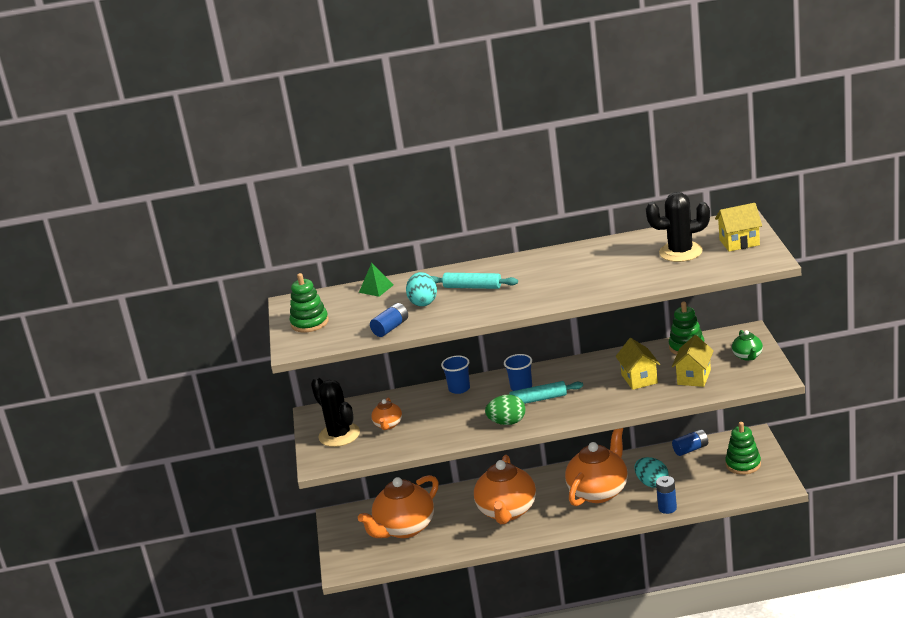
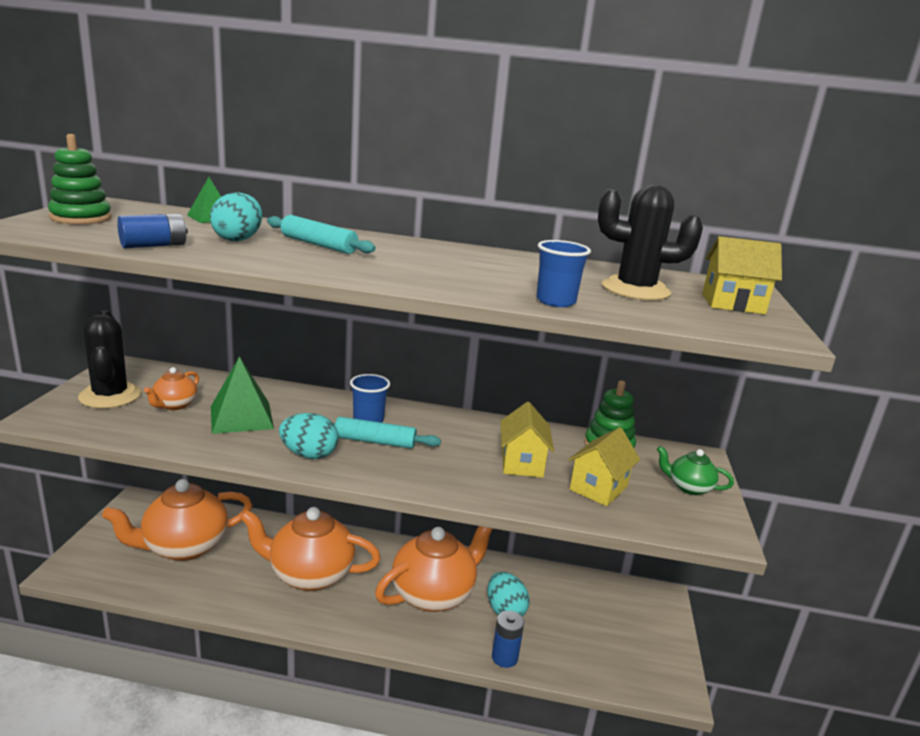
camera: 10 degrees right, 5 degrees down
blue cup [441,356,470,394] -> blue cup moved to [536,240,591,307]
orange teapot [474,455,536,524] -> orange teapot turned 75 degrees clockwise [240,507,381,591]
green egg [485,395,525,425] -> turquoise egg [279,413,339,459]
blue battery [672,429,708,456] -> none
green stacking toy [725,422,761,475] -> none
green teapot [732,330,763,360] -> green teapot turned 105 degrees clockwise [657,446,734,495]
none -> green pyramid [211,356,274,434]

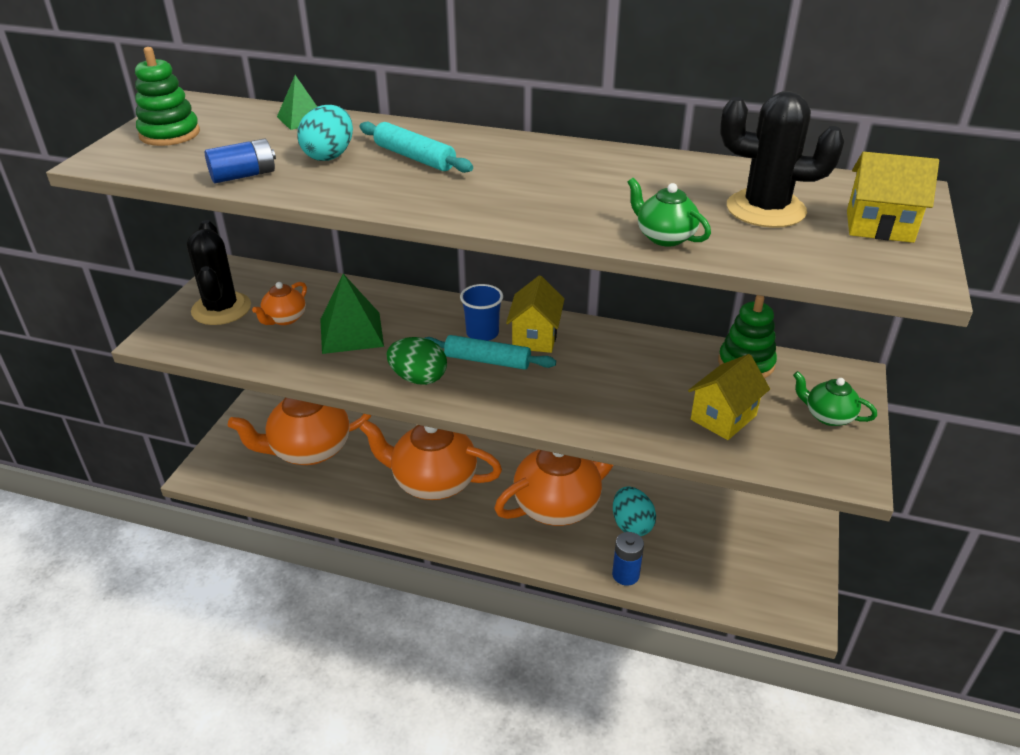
camera: 10 degrees right, 15 degrees up
turquoise egg [279,413,339,459] -> green egg [387,337,447,385]
yellow house [501,402,554,478] -> yellow house moved to [506,276,564,353]
blue cup [536,240,591,307] -> green teapot [628,178,711,246]

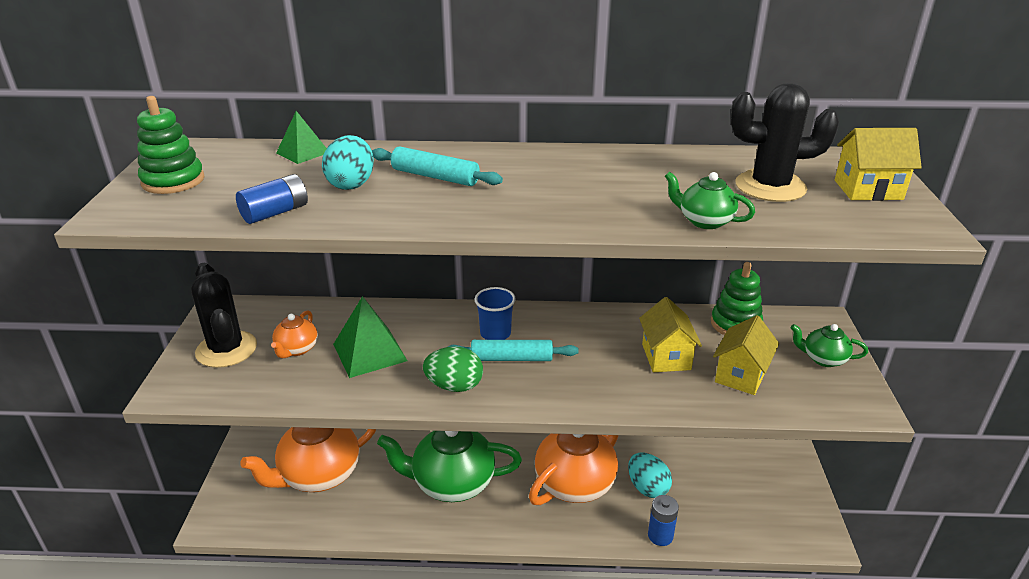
camera: 15 degrees left, 5 degrees down
orange teapot [359,419,502,500] -> green teapot [377,431,522,502]
yellow house [506,276,564,353] -> yellow house moved to [639,297,702,372]

